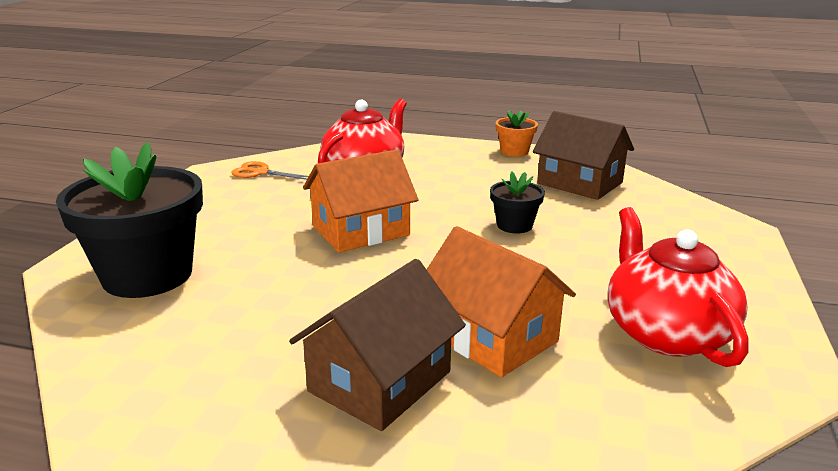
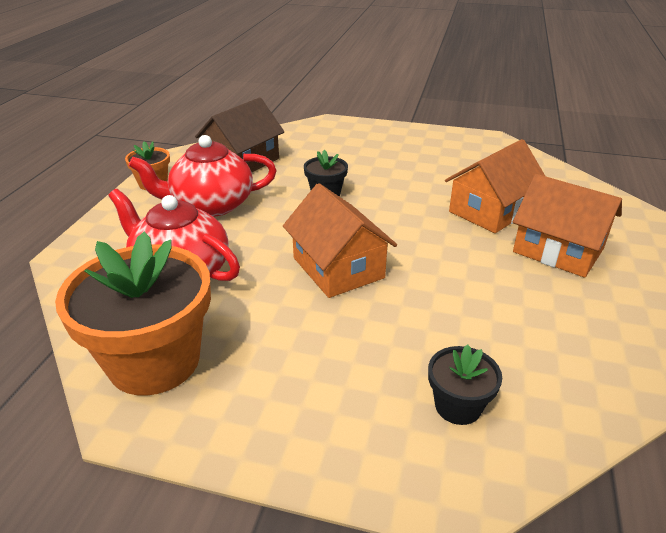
camera: 90 degrees left, 10 degrees up
black flower pot [56,142,203,298] -> black flower pot [428,344,502,425], size x0.48
orange scissors [231,161,309,180] -> orange flower pot [55,232,211,396]
brown house [289,259,466,431] -> orange house [513,174,622,278]
red teapot [607,207,749,367] -> red teapot moved to [129,135,277,217]

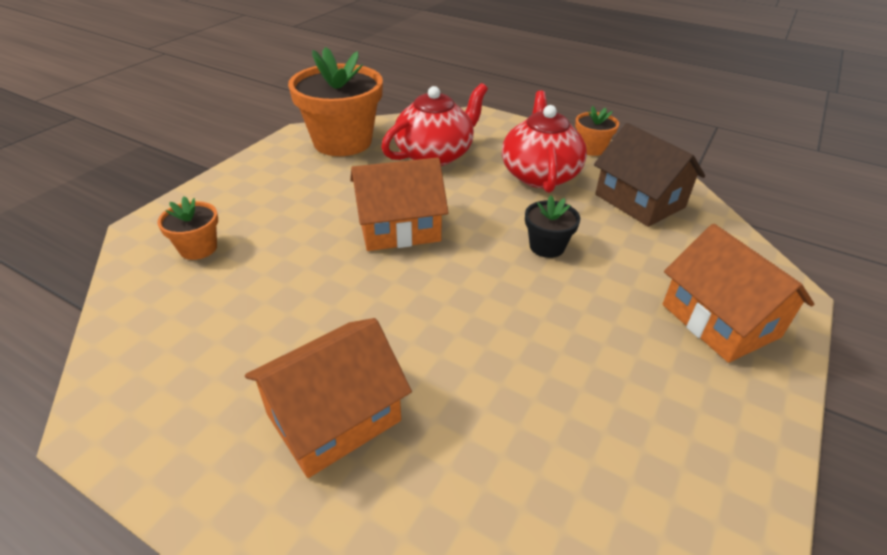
camera: 105 degrees right, 5 degrees up
black flower pot [428,344,502,425] -> orange flower pot [157,196,218,260]
orange house [445,139,545,233] -> orange house moved to [663,224,814,363]

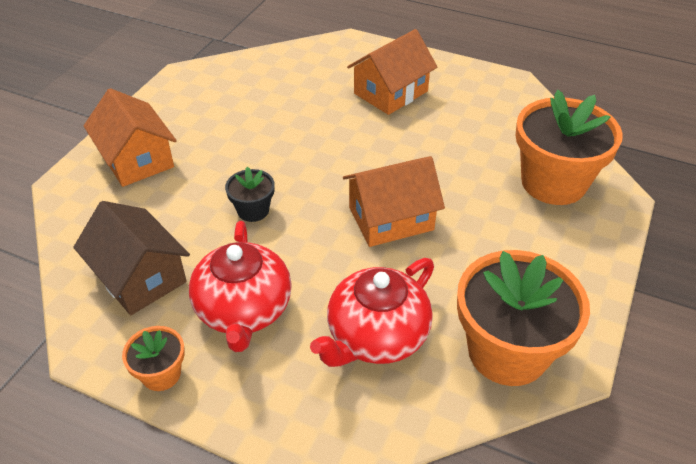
camera: 175 degrees right, 5 degrees up
orange flower pot [157,196,218,260] -> orange flower pot [516,90,623,205], size x2.10

